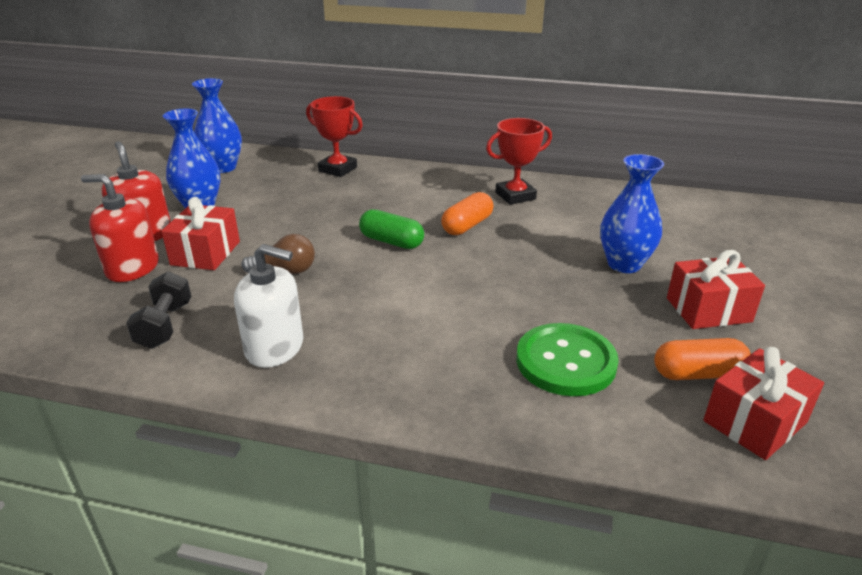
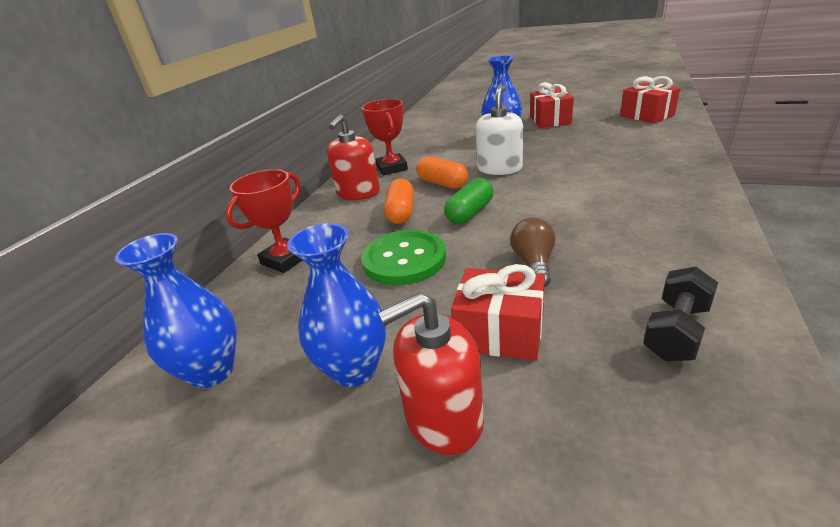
camera: 80 degrees left, 0 degrees up
red soap dispenser [81,174,159,282] -> red soap dispenser moved to [327,114,380,200]
black dumbbell [126,271,191,349] -> black dumbbell turned 60 degrees counterclockwise [643,267,718,361]
white soap dispenser [234,244,303,368] -> white soap dispenser moved to [476,85,523,175]
green button [516,323,619,396] -> green button moved to [361,230,446,285]
orange capsule [654,338,751,380] -> orange capsule moved to [384,179,414,224]

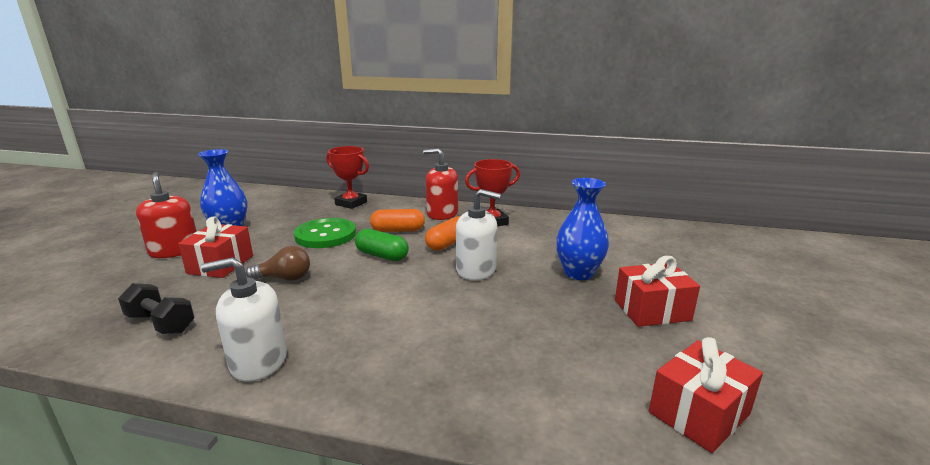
camera: 80 degrees right, 10 degrees down
blue vase [115,233,237,388] -> none
none -> white soap dispenser [201,257,287,382]

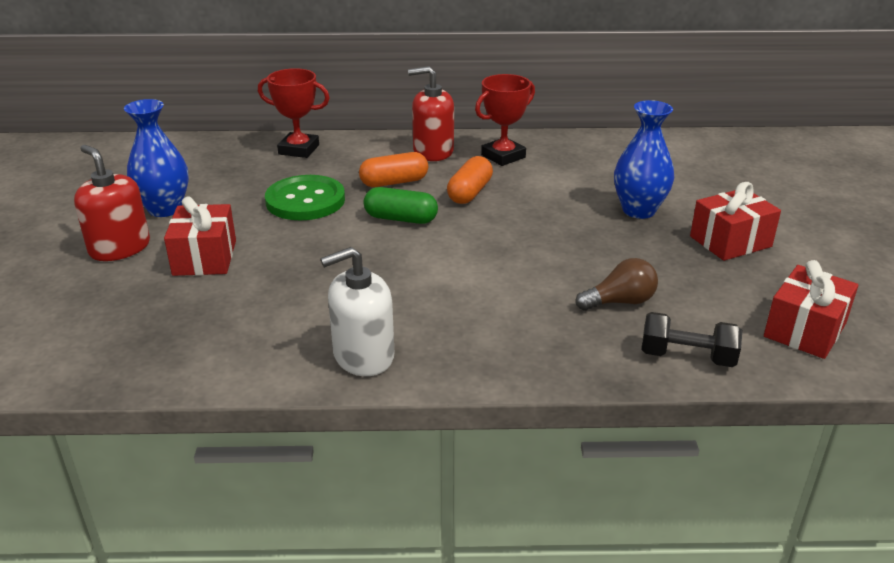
camera: 15 degrees left, 10 degrees up
black dumbbell [118,283,195,334] -> black dumbbell moved to [642,312,743,367]
brown light bulb [246,246,310,281] -> brown light bulb moved to [575,258,658,311]
white soap dispenser [456,189,501,280] -> none

